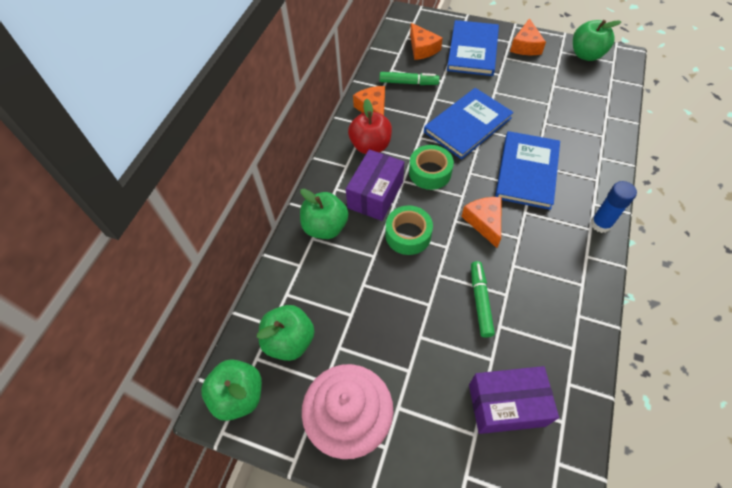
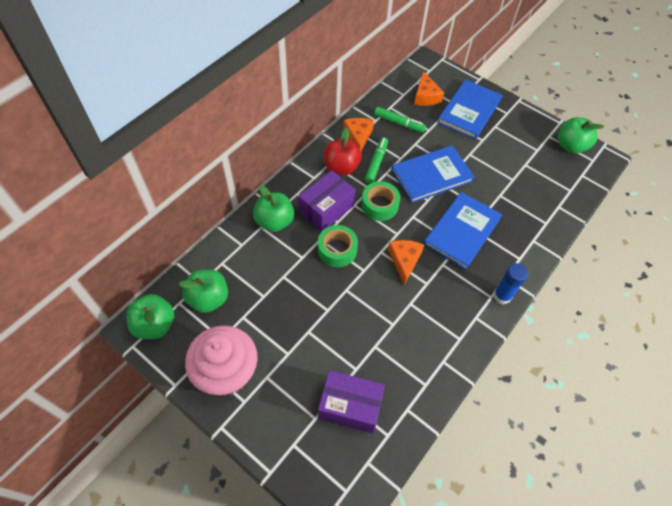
camera: 15 degrees right, 0 degrees up
green marker [471,261,495,338] -> green marker moved to [365,137,388,184]
orange cheese [510,18,546,55] -> none

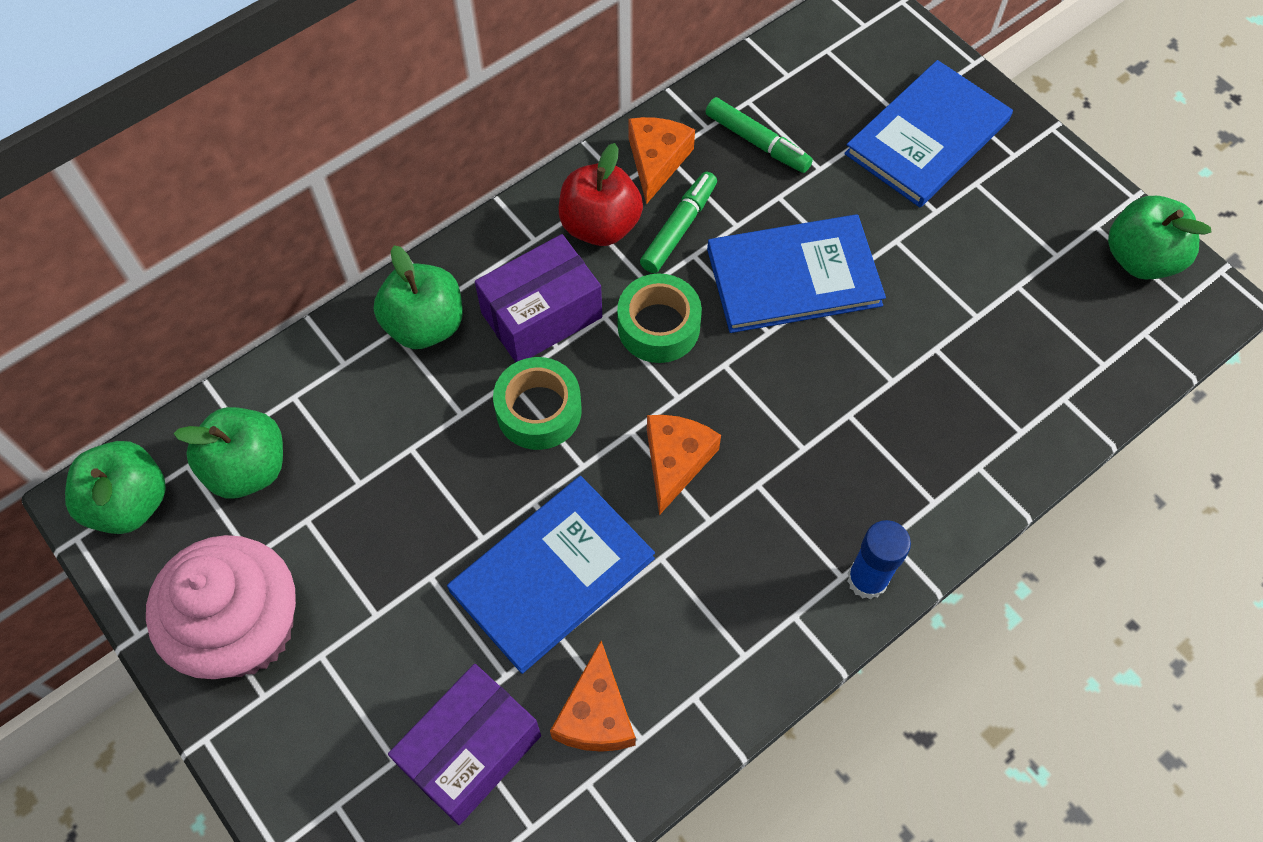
camera: 15 degrees right, 5 degrees up
purple box [318,370,385,433] -> purple box turned 75 degrees counterclockwise [388,664,541,825]
orange cheese [414,71,444,106] -> orange cheese moved to [550,641,636,752]
blue book [424,192,502,270] -> blue book moved to [447,476,655,674]

